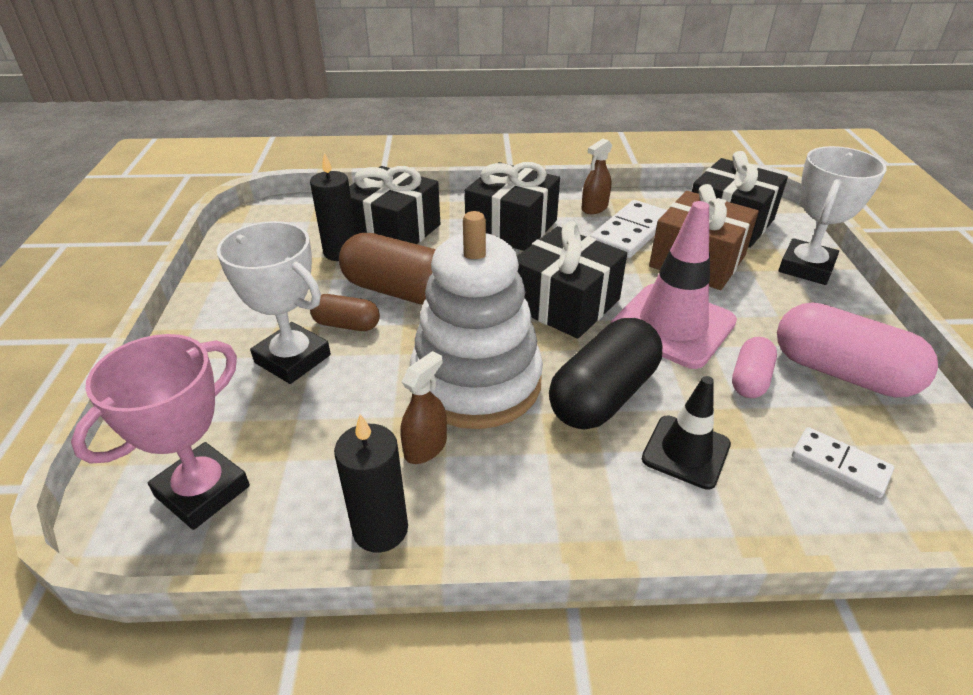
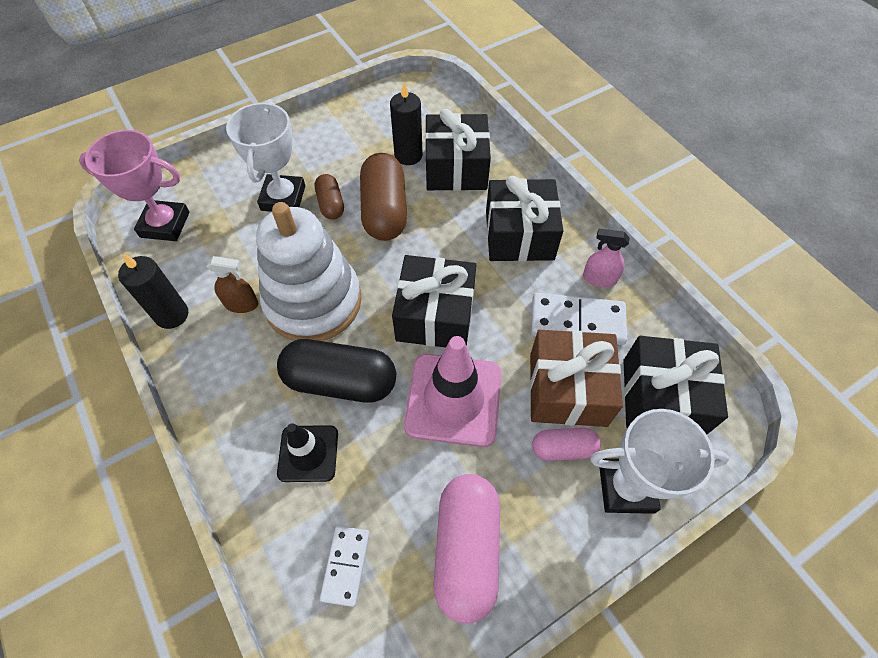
camera: 60 degrees right, 20 degrees up
brown spray bottle [581,139,612,214] -> pink spray bottle [583,229,629,288]
pink capsule [732,337,777,398] -> pink capsule moved to [532,428,601,461]

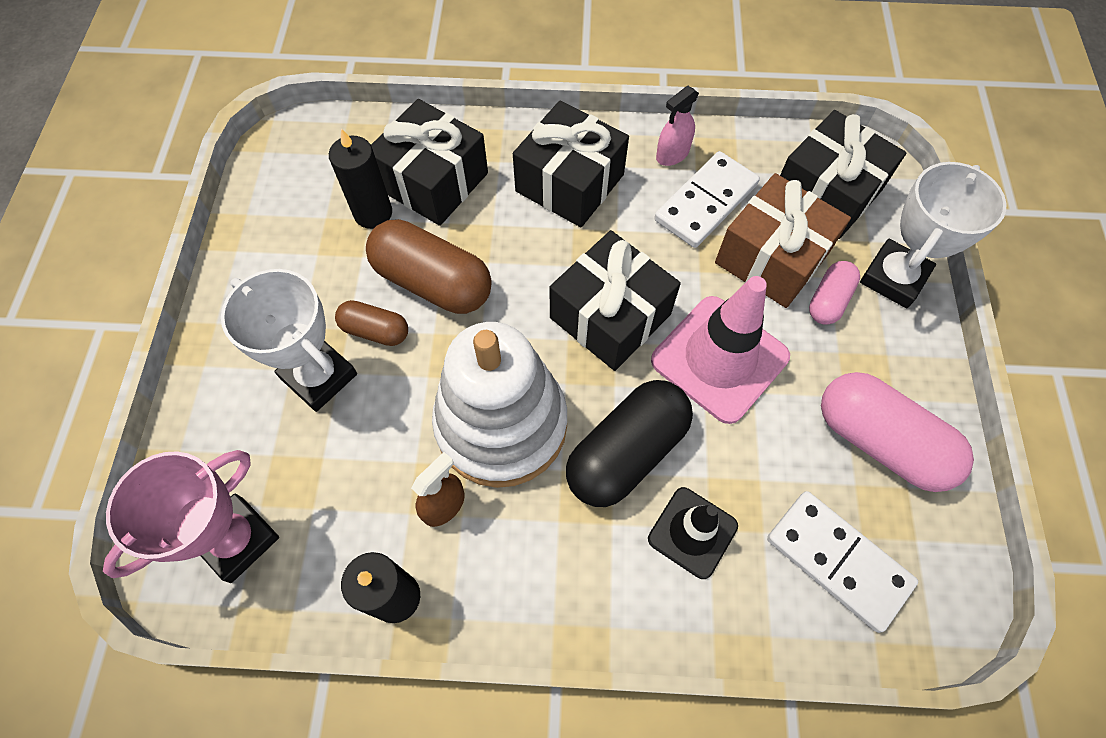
camera: 55 degrees left, 5 degrees up
white domino [320,526,370,607] -> white domino [767,491,918,633], size x1.61

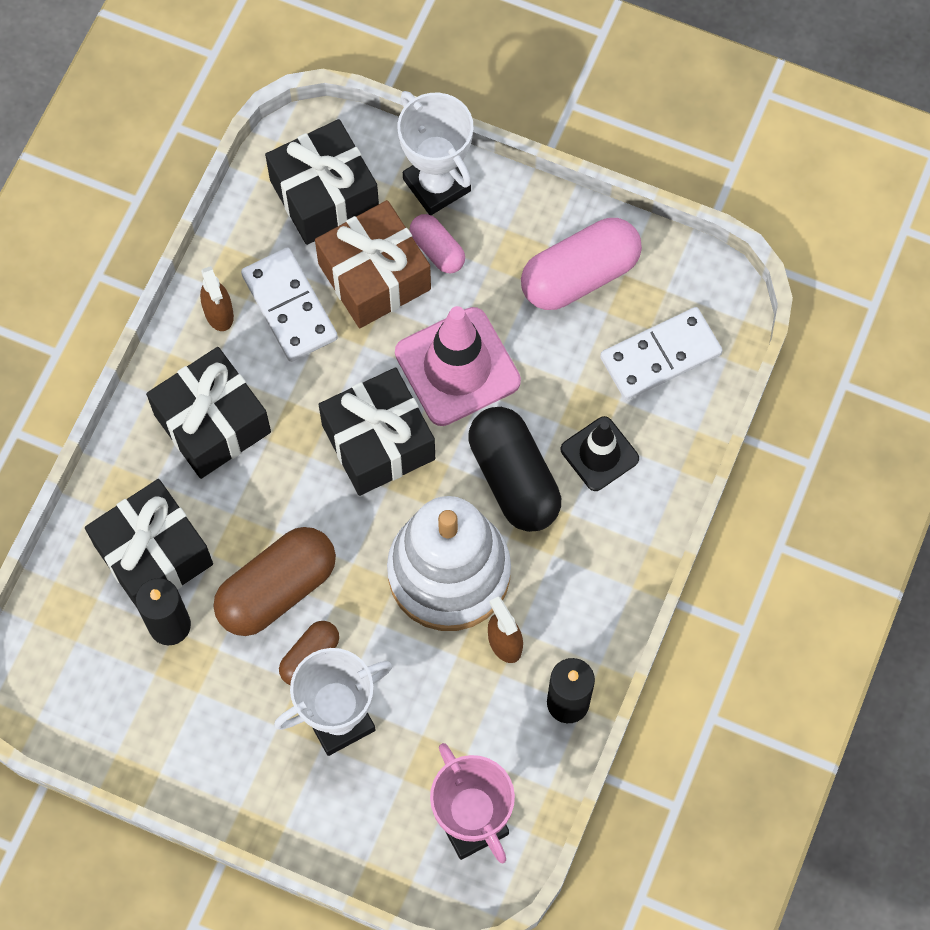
camera: 70 degrees left, 5 degrees up
pink spray bottle [656,86,699,166] -> brown spray bottle [200,266,234,331]

